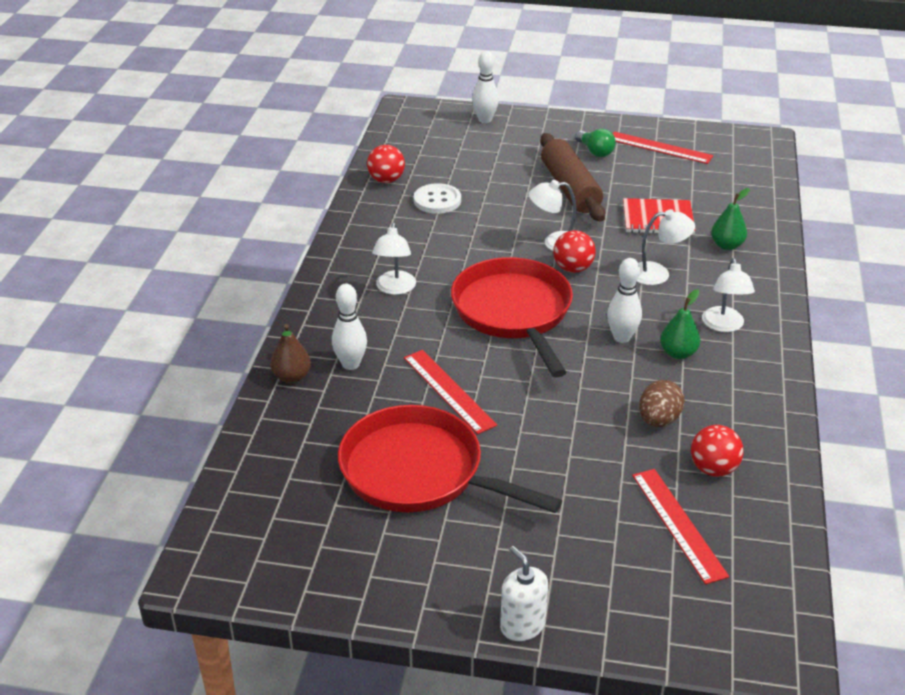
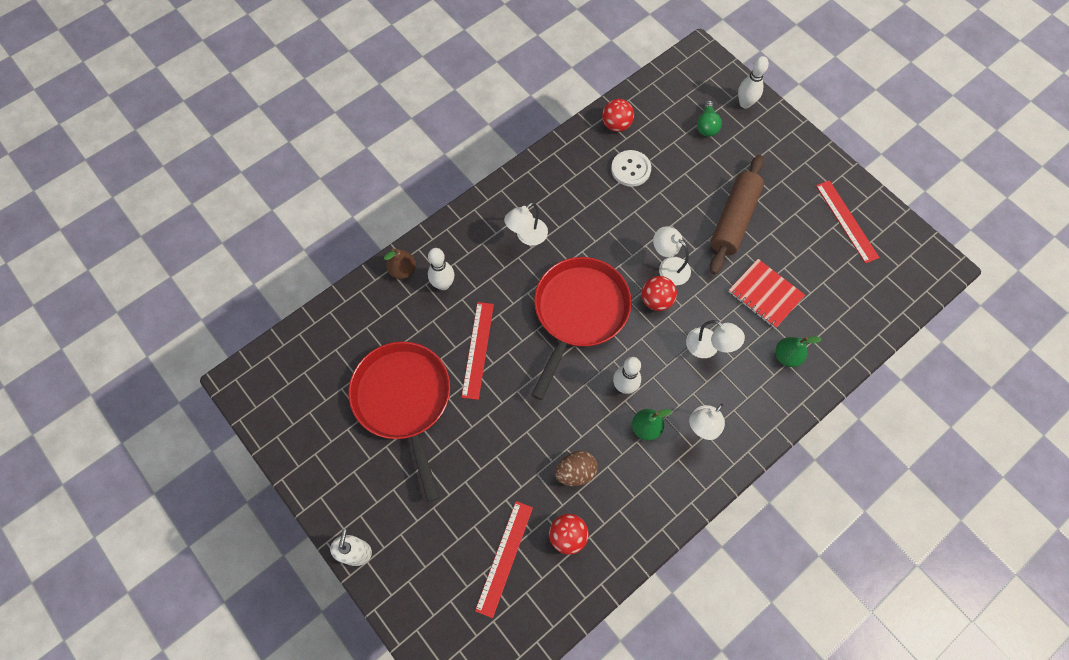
camera: 40 degrees right, 30 degrees up
green light bulb [575,129,616,157] -> green light bulb moved to [697,100,722,137]

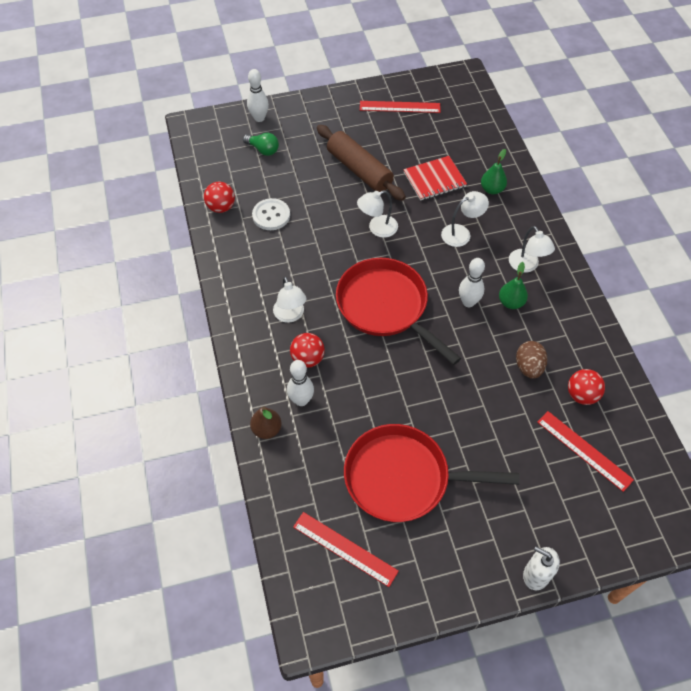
camera: 65 degrees left, 10 degrees down
red ruler [461,302,494,400] -> red ruler moved to [293,512,399,587]
red ball [642,276,677,311] -> red ball moved to [290,333,325,368]

